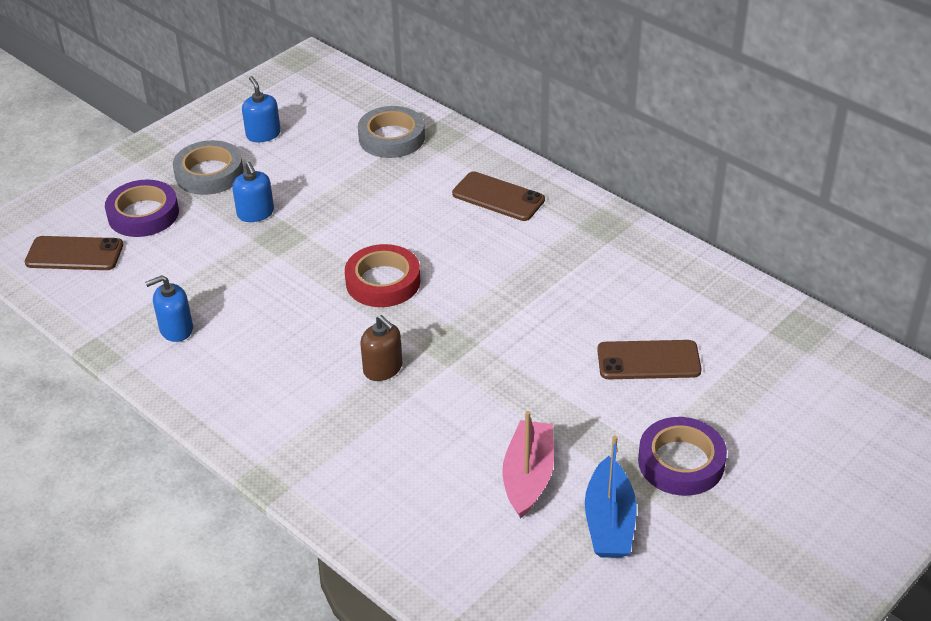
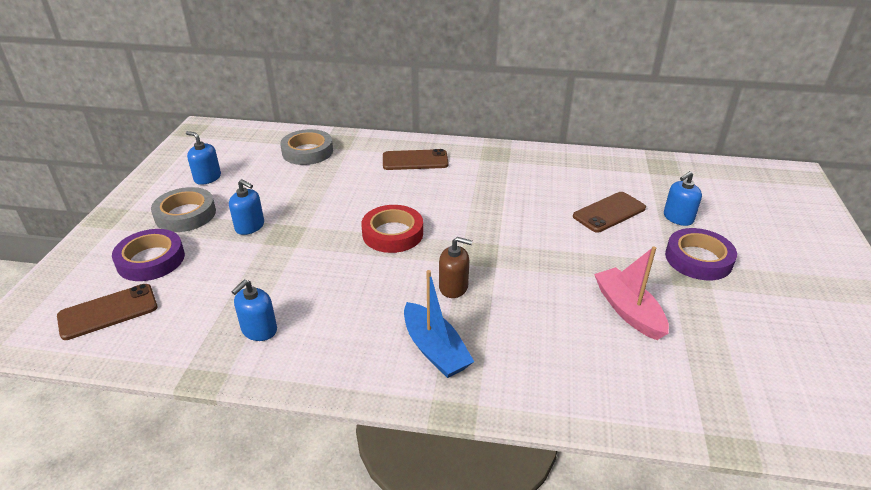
camera: 35 degrees left, 5 degrees down
blue boat [585,435,637,558] -> blue boat moved to [404,270,474,378]
none -> blue soap dispenser [664,171,702,226]

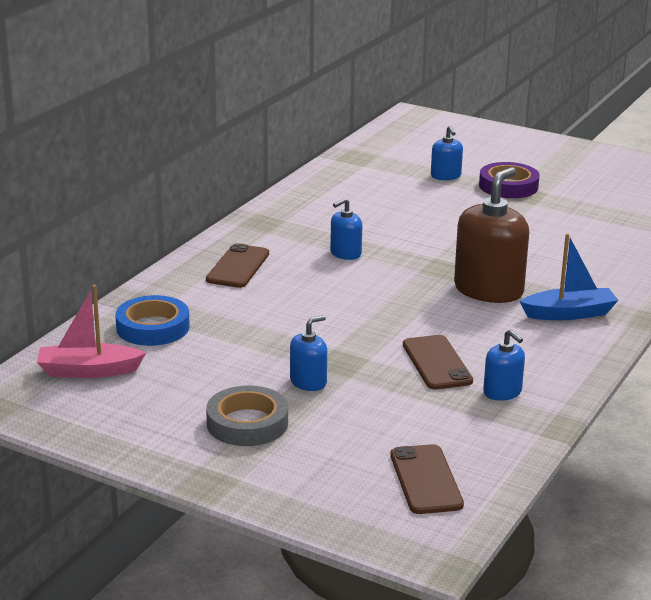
camera: 70 degrees left, 10 degrees down
purple tape [112,229,185,281] -> none
blue soap dispenser [186,131,221,185] -> blue soap dispenser moved to [330,198,362,260]
grey tape [280,129,333,165] -> blue tape [115,295,190,346]
red tape [361,205,423,253] -> none
brown soap dispenser [439,237,473,298] -> brown soap dispenser [454,167,529,303], size x1.96
brown phone [573,192,646,233] -> brown phone moved to [403,335,473,390]
pink boat [594,246,669,340] -> pink boat moved to [37,285,146,378]

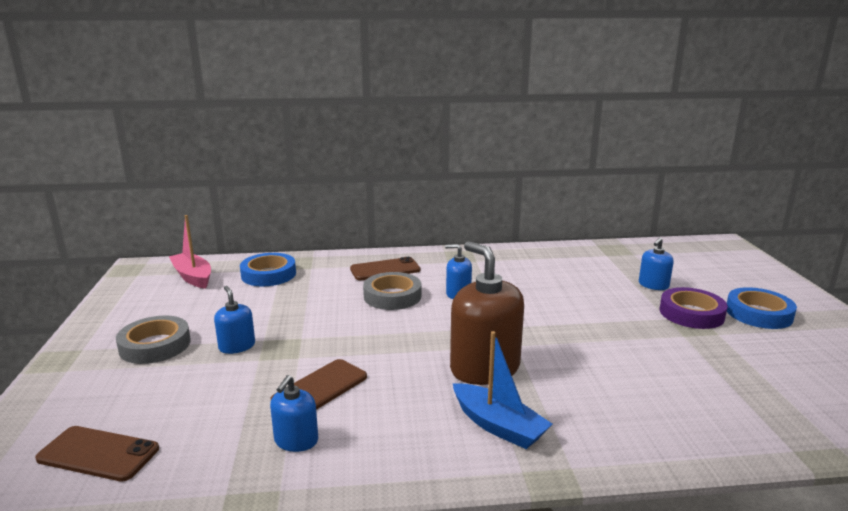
camera: 55 degrees right, 5 degrees down
blue soap dispenser [290,315,327,391] -> blue soap dispenser turned 135 degrees counterclockwise [214,286,255,354]
brown phone [390,444,464,514] -> brown phone turned 60 degrees clockwise [35,426,159,482]
brown soap dispenser [454,167,529,303] -> brown soap dispenser turned 120 degrees counterclockwise [450,241,524,385]
none -> grey tape [363,272,421,310]
none -> blue tape [727,287,797,329]

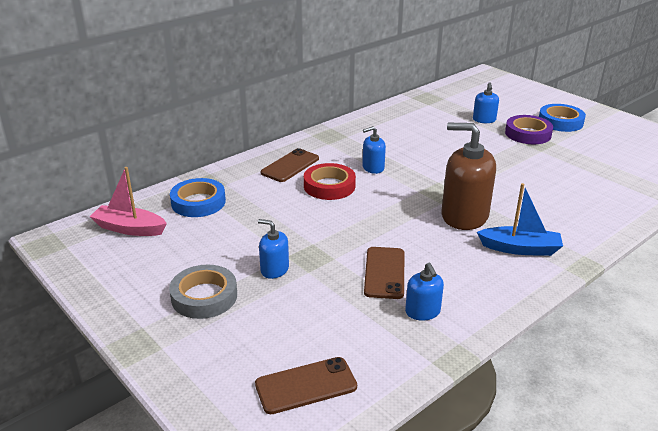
camera: 35 degrees left, 10 degrees up
grey tape [363,272,421,310] -> red tape [304,163,356,200]

